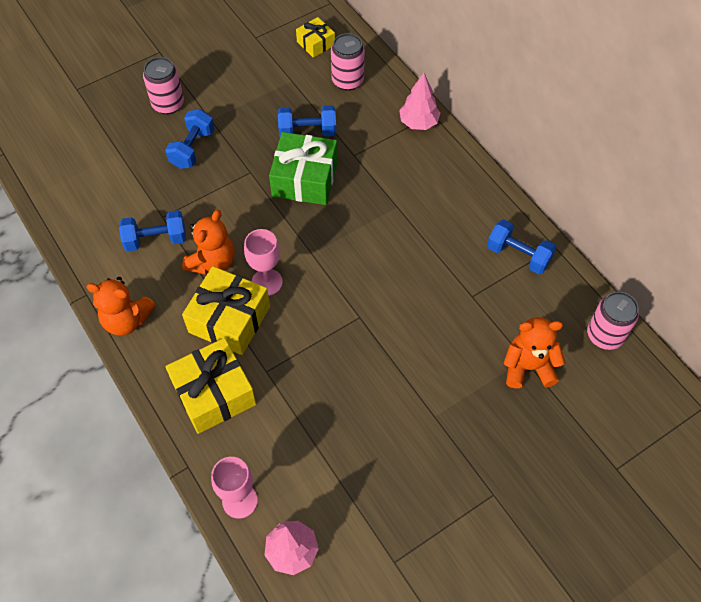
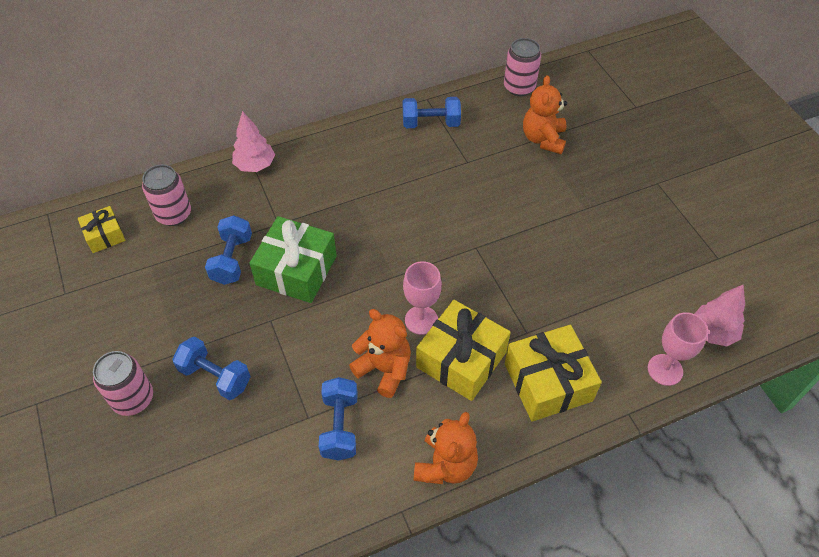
camera: 80 degrees left, 5 degrees down
blue dumbbell [487,219,556,274] -> blue dumbbell turned 45 degrees clockwise [403,97,461,128]

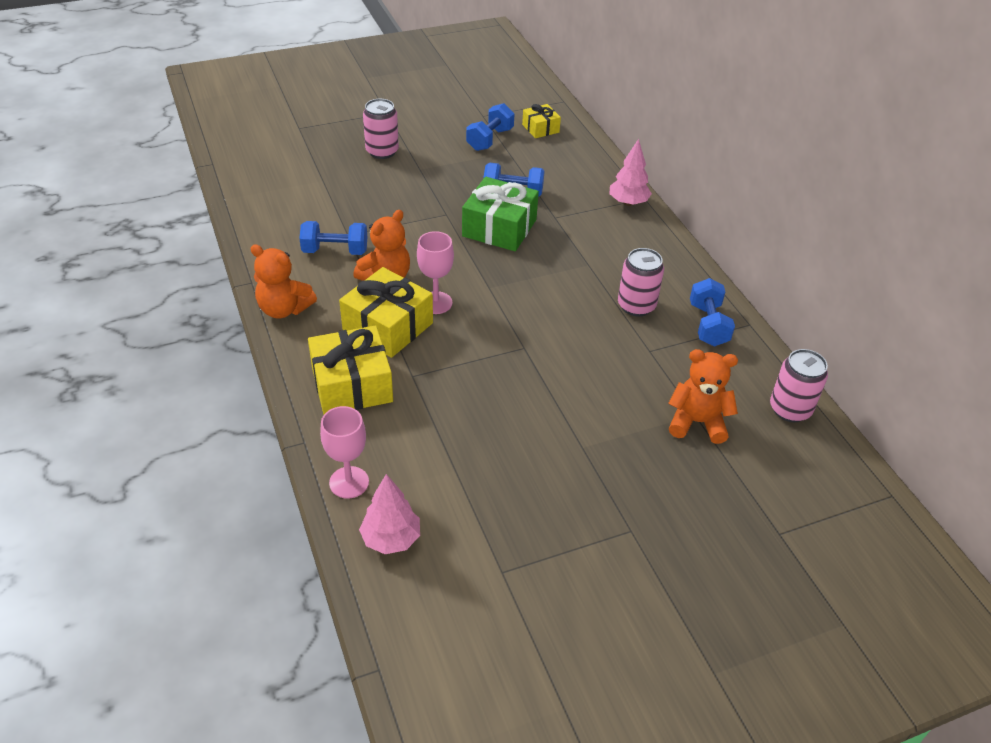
camera: 90 degrees right, 10 degrees down
pink can [142,165,191,226] -> pink can moved to [618,248,664,316]
blue dumbbell [172,337,251,400] -> blue dumbbell moved to [466,103,514,151]

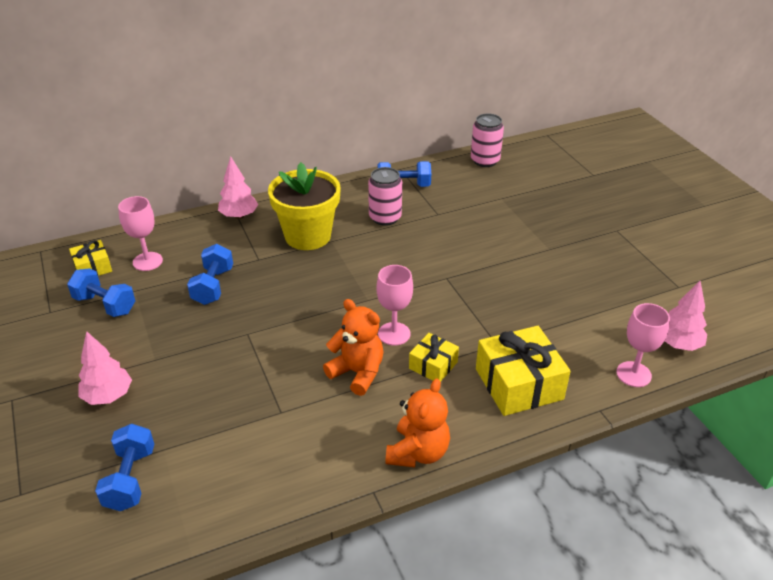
camera: 90 degrees left, 5 degrees down
blue dumbbell [299,221,367,255] -> blue dumbbell moved to [95,424,154,511]
yellow gift [339,267,433,358] -> yellow gift [409,333,459,382], size x0.55
pink can [363,99,399,159] -> pink tree [79,331,132,405]
green gift [462,177,539,252] -> none
orange teddy bear [668,349,738,444] -> none
none -> pink goblet [118,196,163,271]
none -> yellow flower pot [268,162,341,250]

